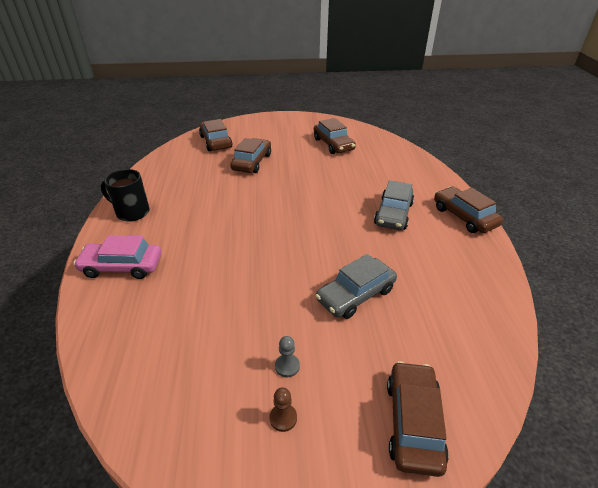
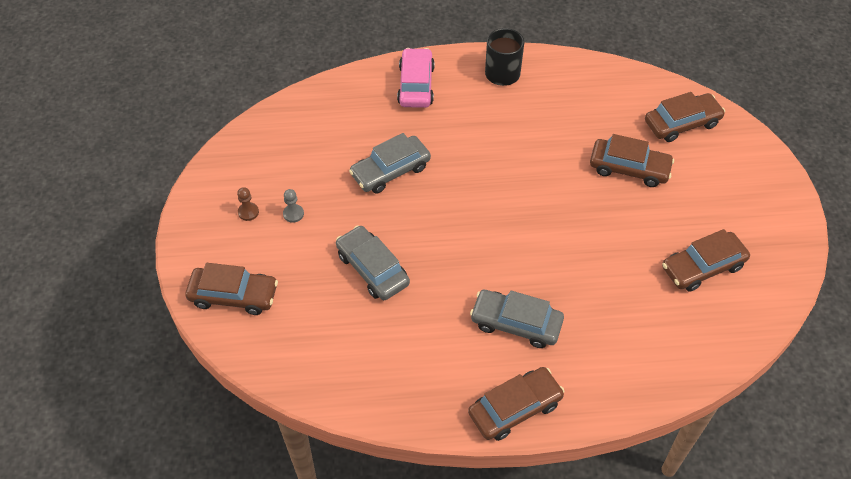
camera: 90 degrees right, 15 degrees up
none -> grey car [349,133,431,193]

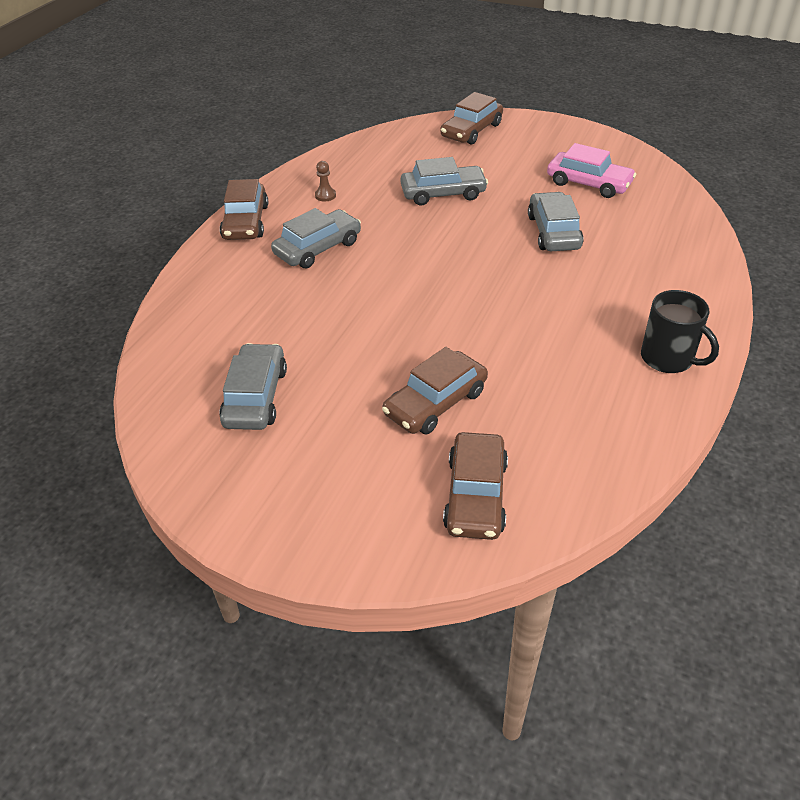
camera: 120 degrees right, 10 degrees down
brown pawn [237,187,259,221] -> brown pawn moved to [315,161,336,201]
grey pawn [283,189,304,223] -> none
pink car [397,48,435,108] -> pink car moved to [547,143,636,198]
brown car [662,229,750,292] -> grey car [219,343,287,430]

